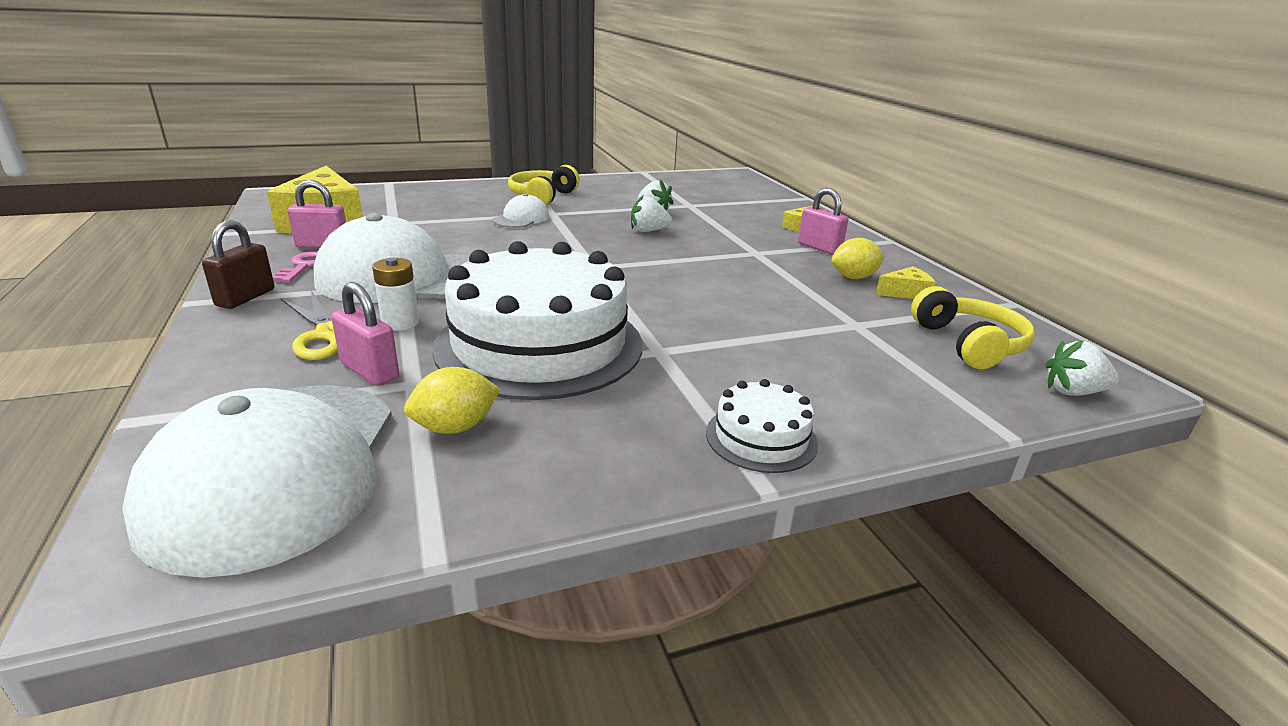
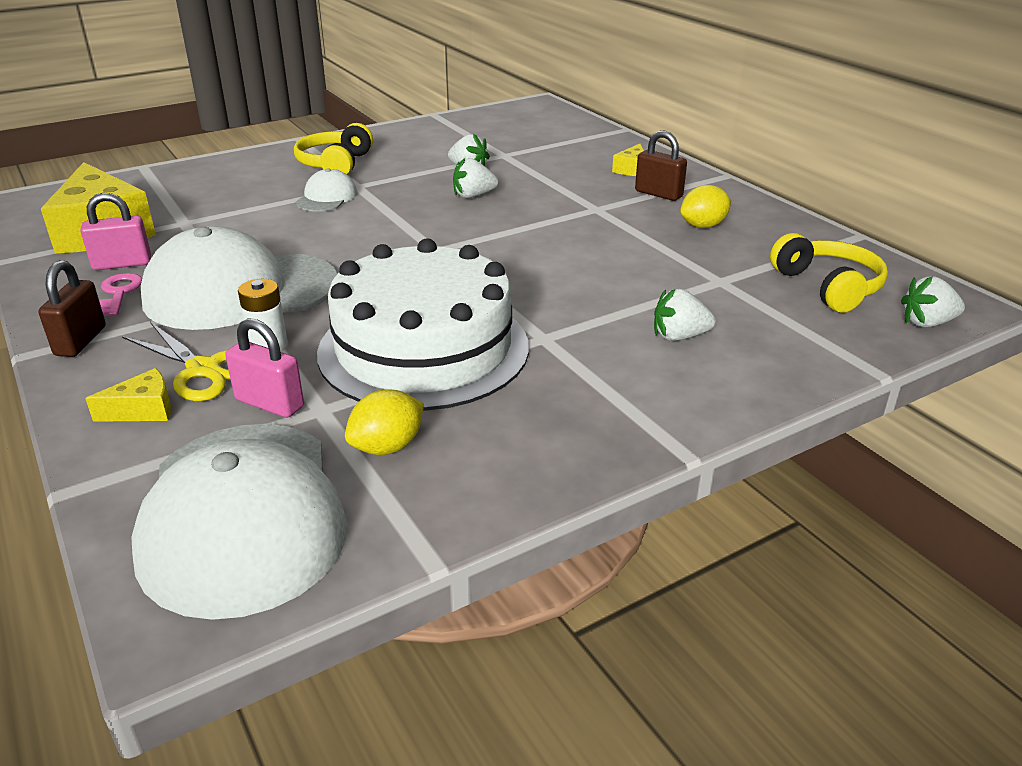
camera: 10 degrees left, 5 degrees up
white cake [706,379,818,473] -> none
pink padlock [798,188,848,255] -> brown padlock [635,131,687,201]
yellow cheese [875,266,935,299] -> yellow cheese moved to [85,368,171,422]
none -> white strawberry [654,289,716,341]

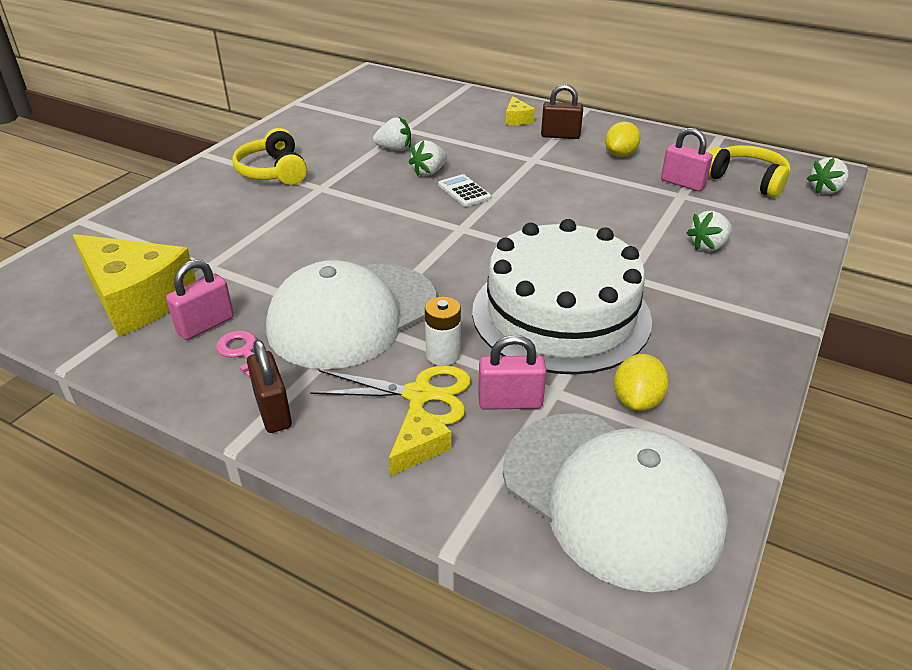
camera: 30 degrees left, 5 degrees up
white cap [296,168,357,212] -> none
none -> white calculator [438,174,491,207]
none -> pink padlock [661,128,713,191]

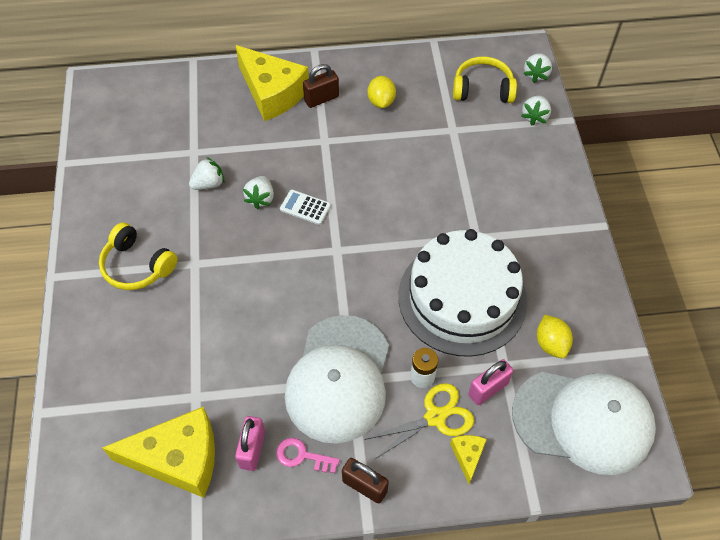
camera: 35 degrees left, 20 degrees up
yellow cheese [505,96,535,125] -> yellow cheese [235,45,309,121], size x2.28
pink padlock [661,128,713,191] -> none
white strawberry [687,211,732,251] -> white strawberry moved to [521,95,551,125]

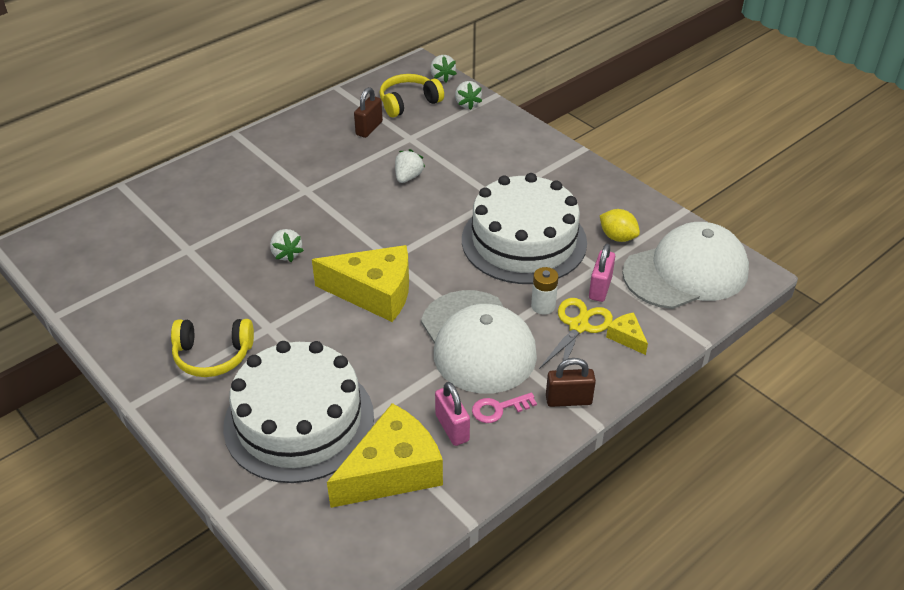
camera: 35 degrees left, 15 degrees down
white strawberry [189,157,225,190] -> white strawberry moved to [395,149,425,183]
yellow cheese [235,45,309,121] -> yellow cheese moved to [312,245,409,322]
white calculator [280,190,331,225] -> none
brown padlock [303,64,339,108] -> brown padlock moved to [354,87,383,138]
yellow lemon [368,76,396,108] -> none
none -> white cake [223,341,374,483]

